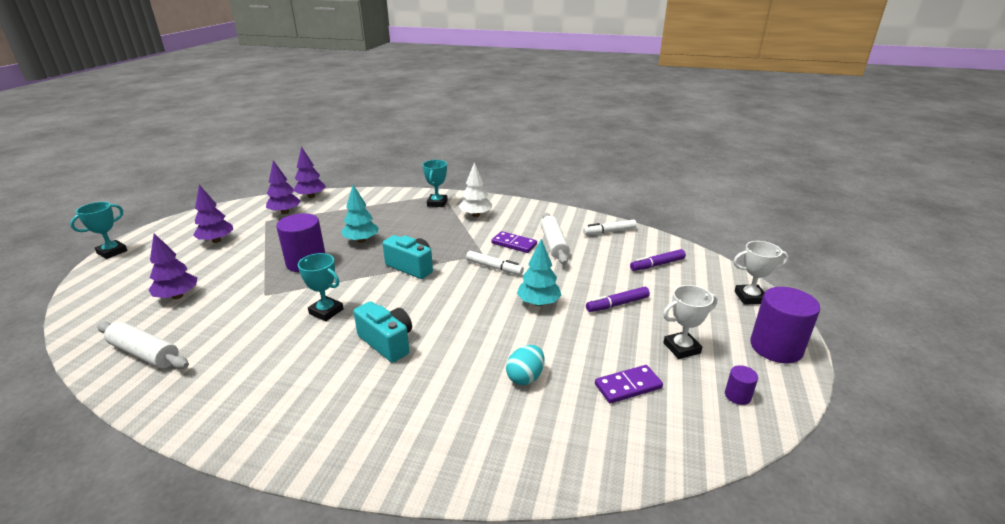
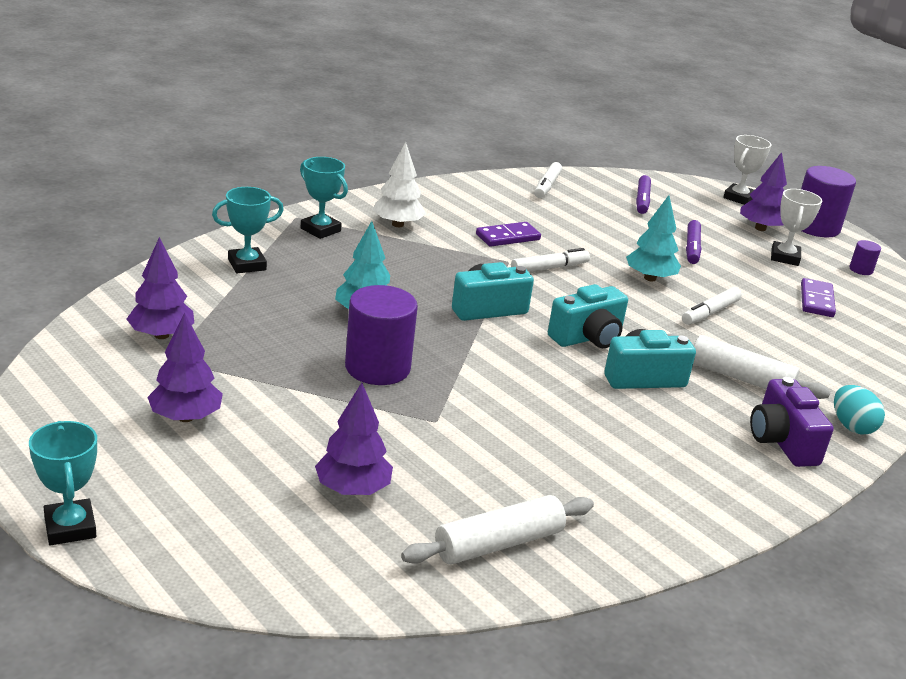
camera: 60 degrees left, 0 degrees up
purple tree [293,146,326,198] -> purple tree moved to [740,152,787,231]
turquoise trophy [298,253,344,321] -> turquoise trophy moved to [212,187,284,273]
turquoise egg [506,345,544,385] -> turquoise egg moved to [834,385,885,435]
white rolling pin [541,213,569,264] -> white rolling pin moved to [667,333,831,399]
none -> turquoise camera [548,284,628,348]
none -> white marker [682,287,742,325]
none -> purple camera [750,377,834,467]

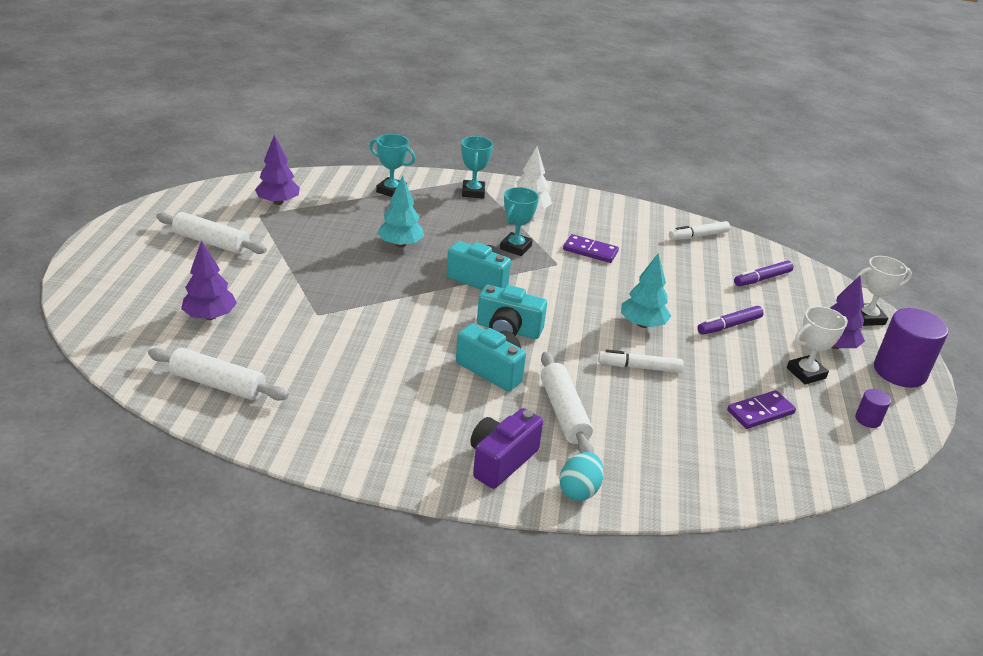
camera: 50 degrees right, 5 degrees up
turquoise trophy [29,421,97,545] -> turquoise trophy moved to [500,187,539,256]
purple tree [147,313,223,422] -> white rolling pin [156,212,267,254]
purple cylinder [345,285,418,385] -> none
white marker [511,248,590,272] -> none

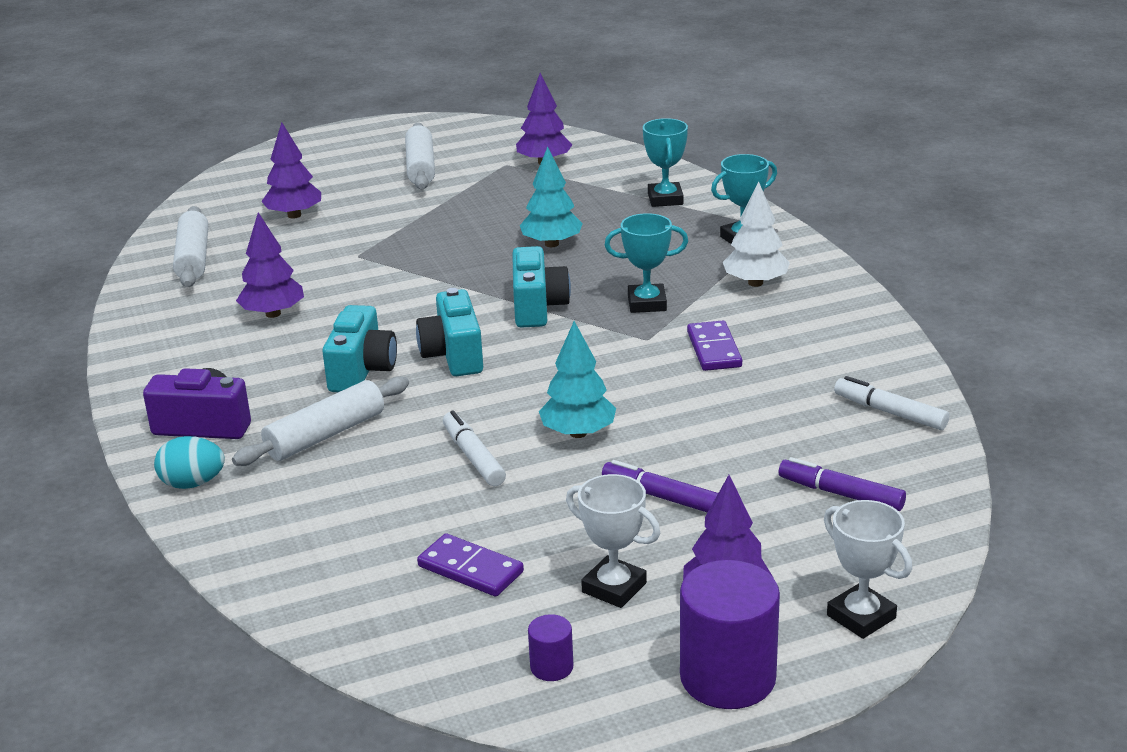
camera: 65 degrees right, 5 degrees down
none -> purple tree [236,212,304,318]

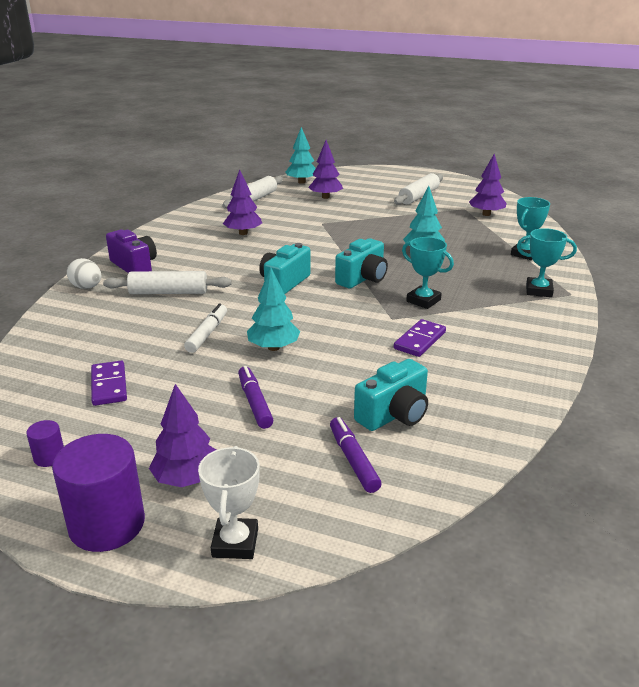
camera: 40 degrees right, 0 degrees up
turquoise egg [154,436,225,489] -> white egg [67,258,101,289]
turquoise camera [322,305,397,392] -> turquoise camera moved to [354,359,428,431]
white trophy [566,474,660,608] -> none
white tree [723,181,790,287] -> none
white marker [834,376,949,430] -> none
none -> turquoise tree [285,127,316,184]

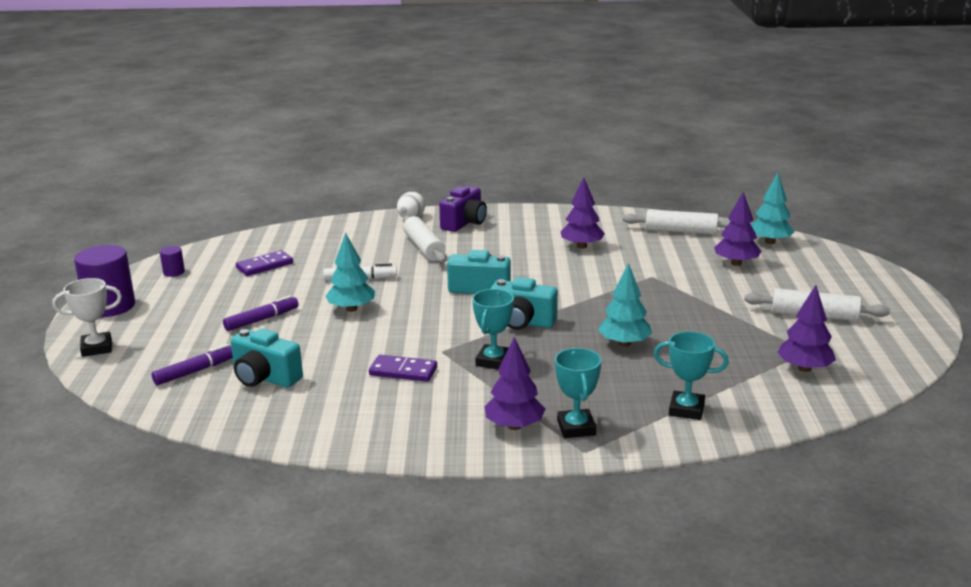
camera: 70 degrees right, 5 degrees down
purple tree [149,384,216,487] -> purple tree moved to [485,337,545,430]

